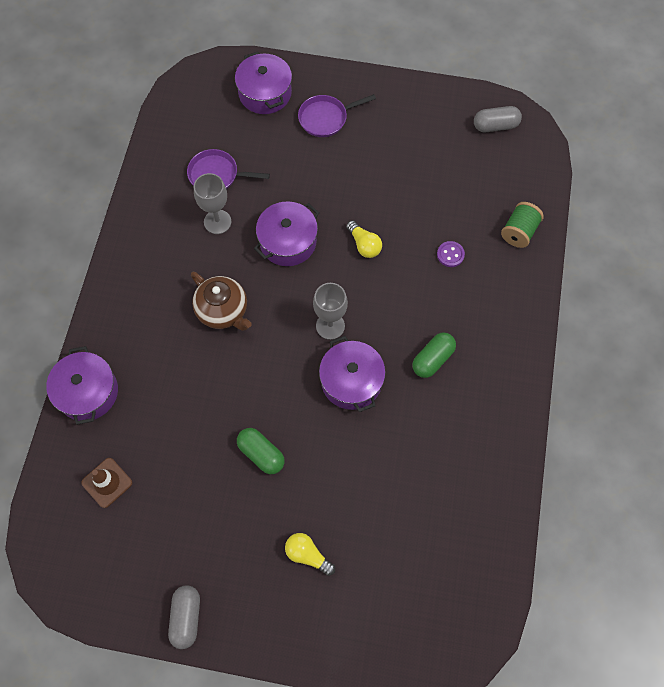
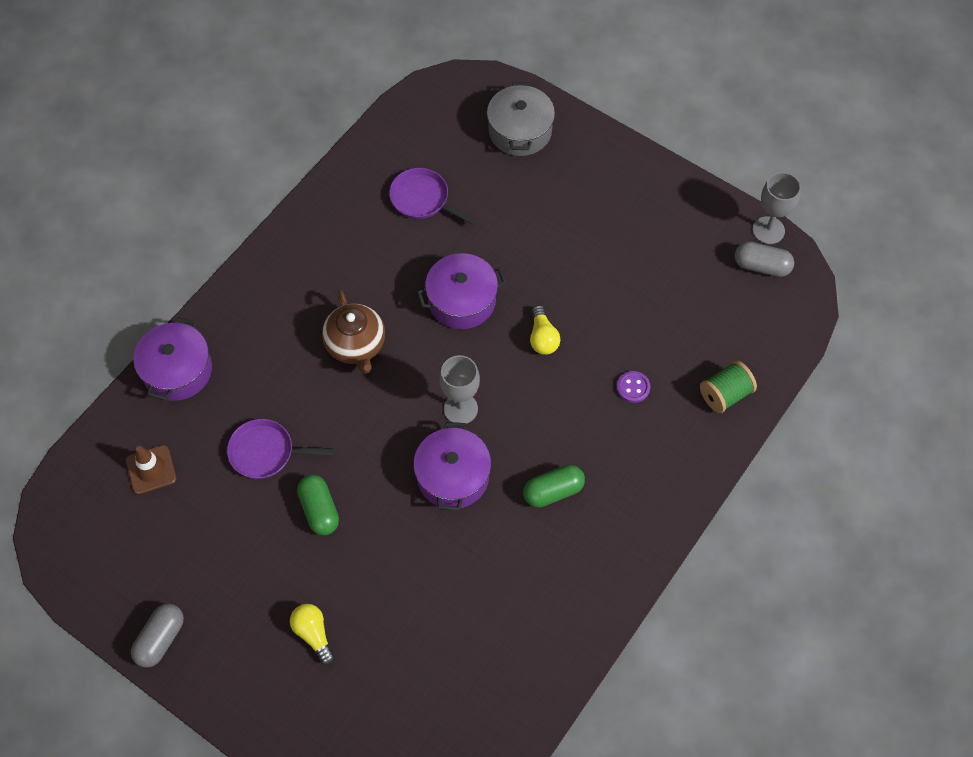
camera: 25 degrees right, 5 degrees down
grey goblet [194,173,231,234] -> grey goblet moved to [753,172,801,244]
purple pot [235,51,292,114] -> grey pot [487,82,555,156]
purple pan [298,94,376,137] -> purple pan moved to [227,419,335,479]

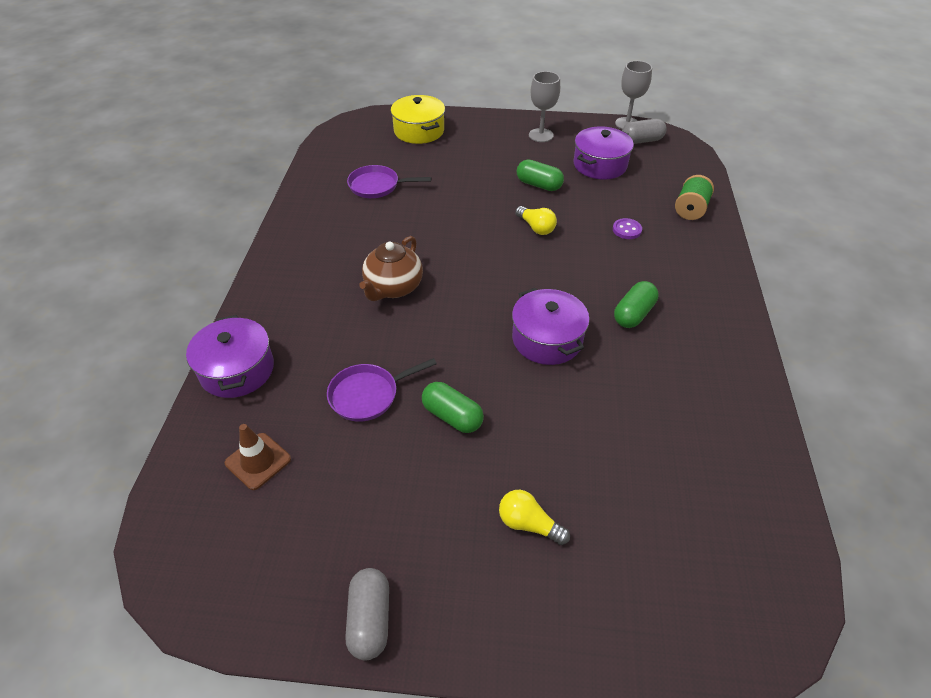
camera: 30 degrees left, 15 degrees down
brown teapot [322,290,385,374] -> brown teapot turned 75 degrees clockwise [359,236,423,301]
purple pot [417,253,506,329] -> purple pot moved to [573,126,634,179]
grey goblet [439,355,480,424] -> grey goblet moved to [529,71,560,142]
grey pot [487,82,555,156] -> yellow pot [391,95,445,144]
none -> green capsule [517,160,564,191]

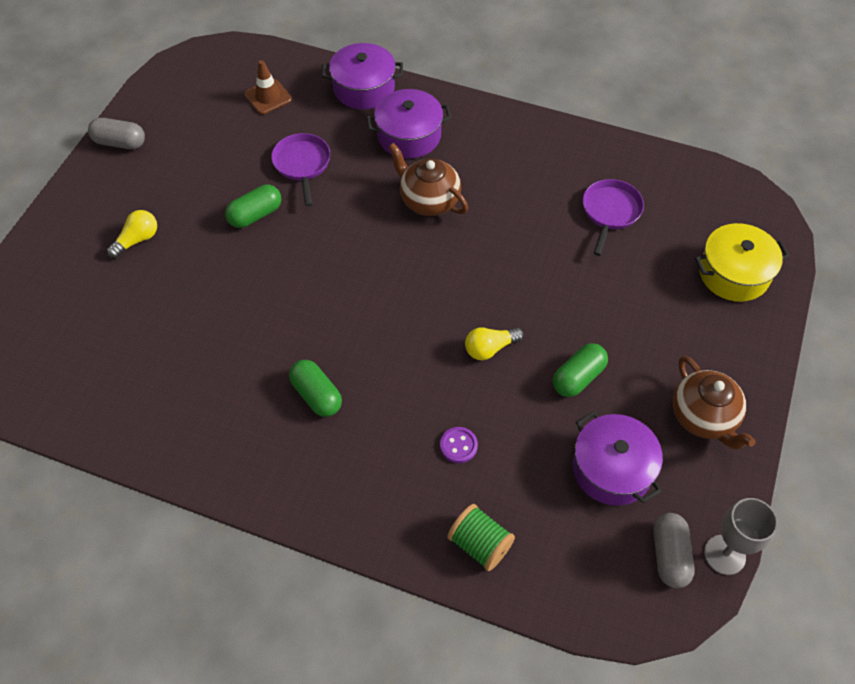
camera: 105 degrees right, 10 degrees up
purple pot [512,288,589,365] -> purple pot moved to [366,89,452,159]
grey goblet [529,71,560,142] -> brown teapot [672,356,756,450]

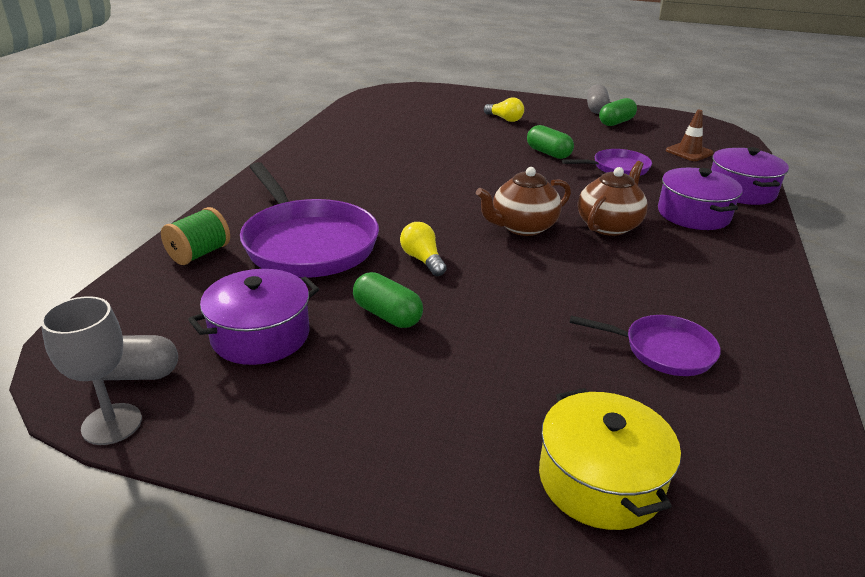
camera: 85 degrees right, 25 degrees down
green capsule [289,360,342,417] -> green capsule moved to [599,98,637,126]
purple button [440,427,478,463] -> purple pan [240,162,379,278]
brown teapot [672,356,756,450] -> brown teapot moved to [476,167,571,236]

